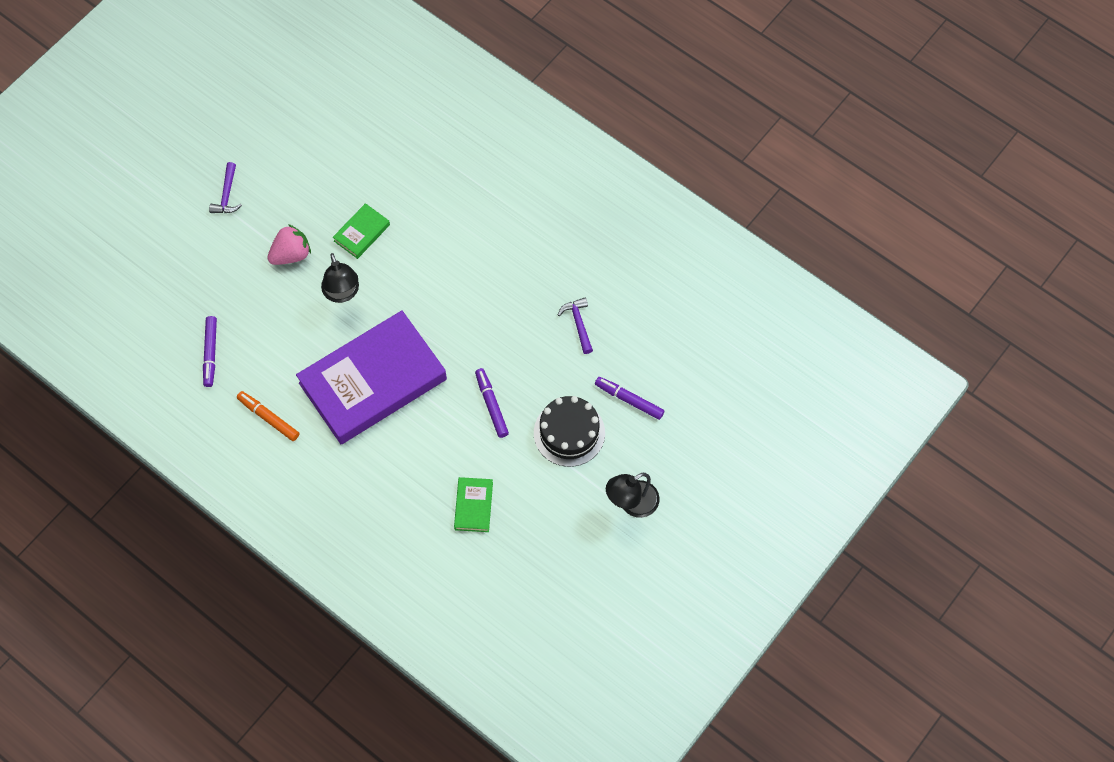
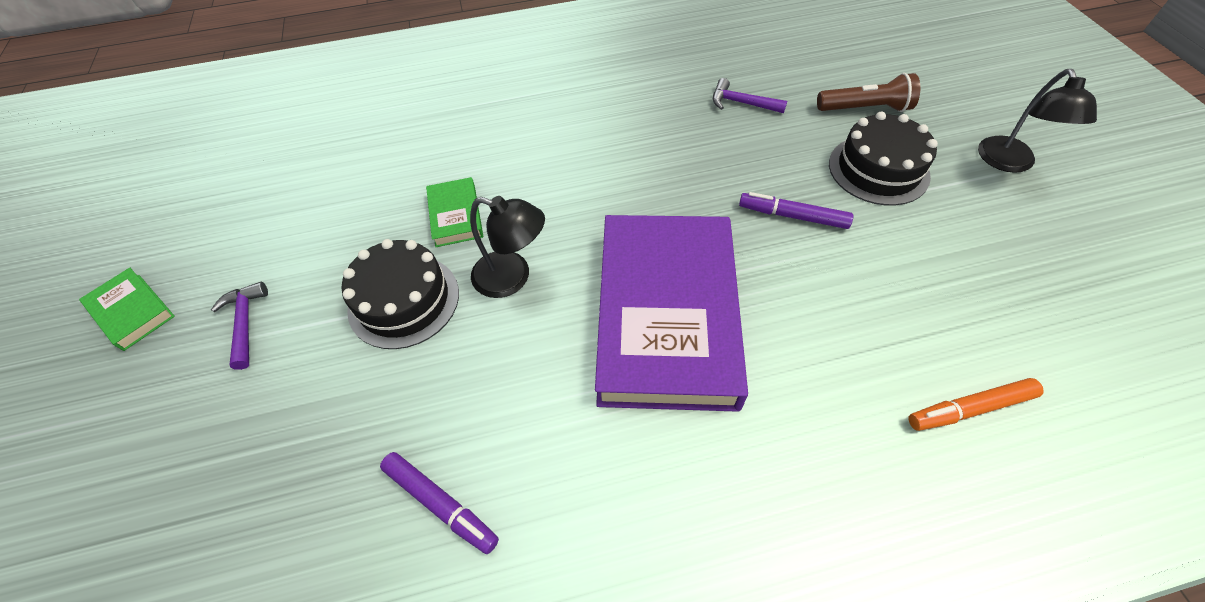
camera: 50 degrees left, 10 degrees down
purple hammer [209,162,242,213] -> purple hammer turned 150 degrees counterclockwise [211,282,268,370]
orange marker [237,391,299,441] -> orange marker moved to [908,378,1044,431]
pink strawberry [267,224,311,265] -> black cake [342,239,459,349]
green book [454,477,493,532] -> green book moved to [79,268,175,351]
purple marker [595,377,664,420] -> brown flashlight [817,73,920,112]

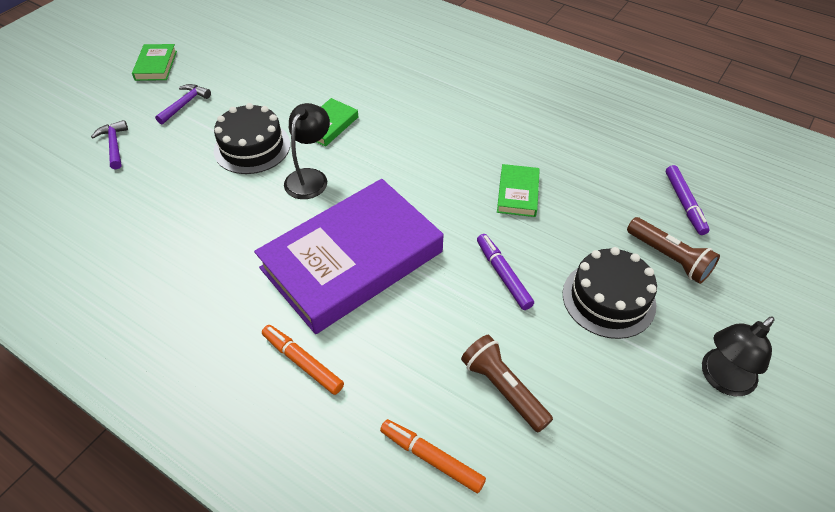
camera: 45 degrees right, 5 degrees down
purple marker [380,452,499,554] -> purple marker moved to [666,165,710,235]
black lamp [470,196,545,298] -> black lamp turned 135 degrees counterclockwise [284,103,330,199]
purple hammer [713,78,787,113] -> purple hammer moved to [91,120,128,169]
none -> orange marker [262,325,344,395]
none -> brown flashlight [461,335,553,433]
none -> green book [497,164,540,217]

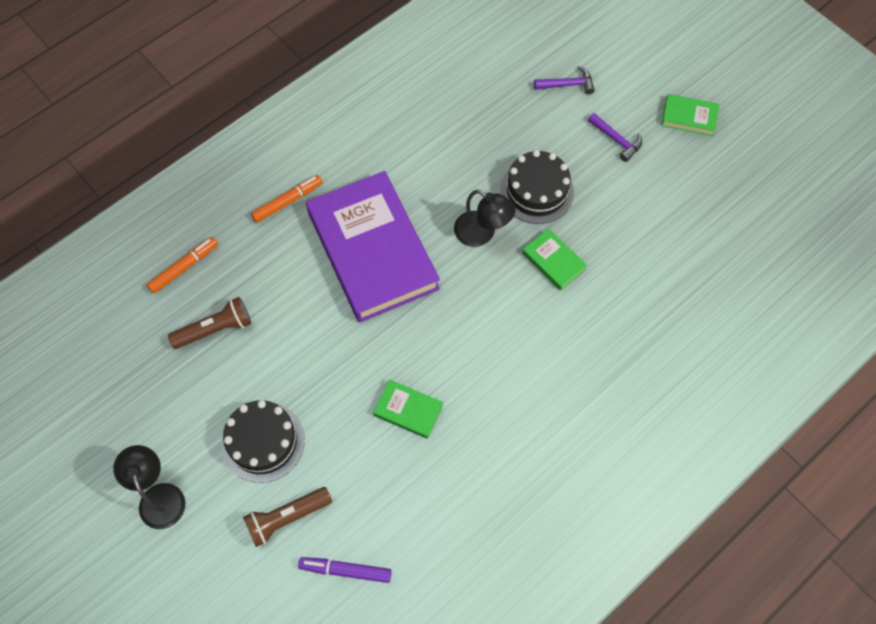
camera: 105 degrees right, 15 degrees up
purple marker [477,234,534,310] -> none

